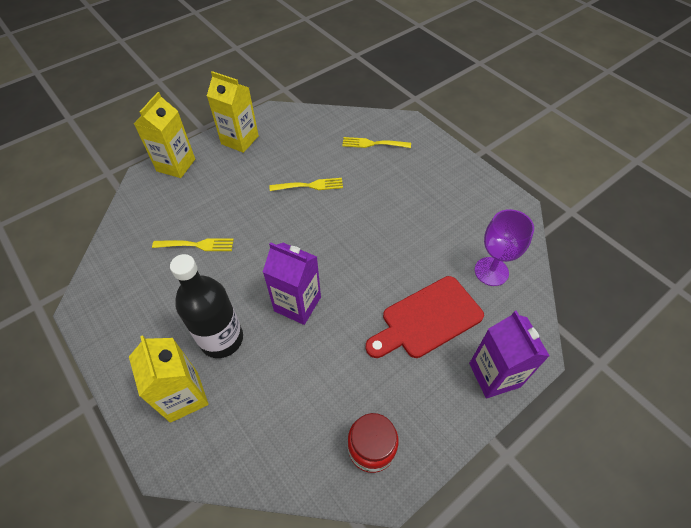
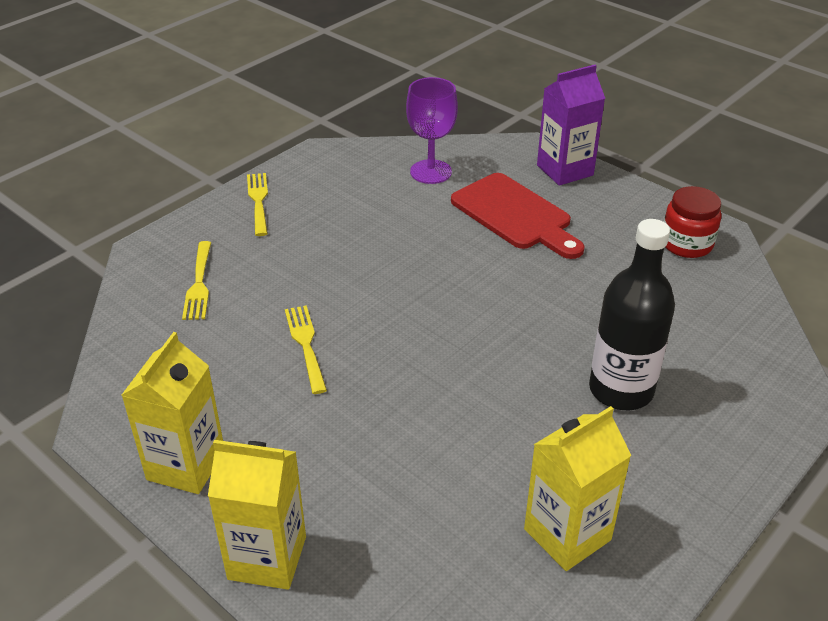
camera: 100 degrees left, 15 degrees down
yellow carton [129,335,209,423] -> yellow carton moved to [524,406,632,571]
yellow fork [152,239,234,251] -> yellow fork moved to [247,173,268,236]
purple carton [263,242,321,325] -> none

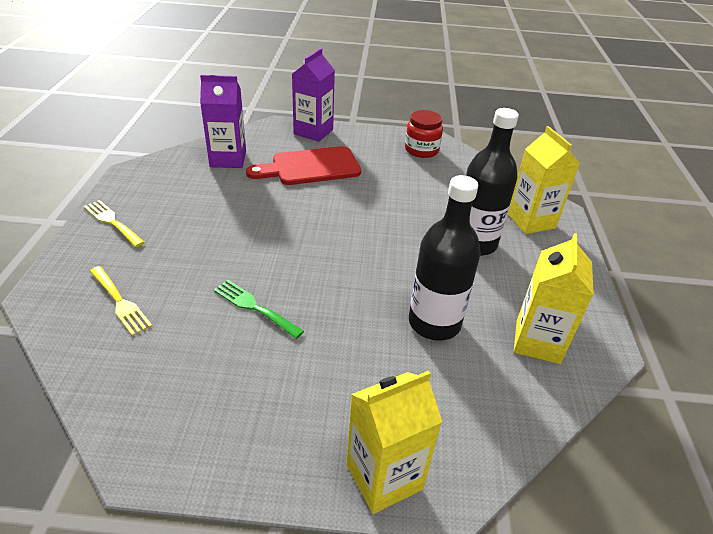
camera: 40 degrees left, 0 degrees up
yellow carton [122,332,223,494] -> yellow carton moved to [508,126,580,234]
yellow fork [285,305,327,394] -> green fork [214,280,304,339]
purple goblet [406,77,458,184] -> purple carton [200,75,246,168]
red cutting board [451,173,585,259] -> red cutting board turned 150 degrees clockwise [246,146,361,185]
none -> black bottle [409,175,481,341]

